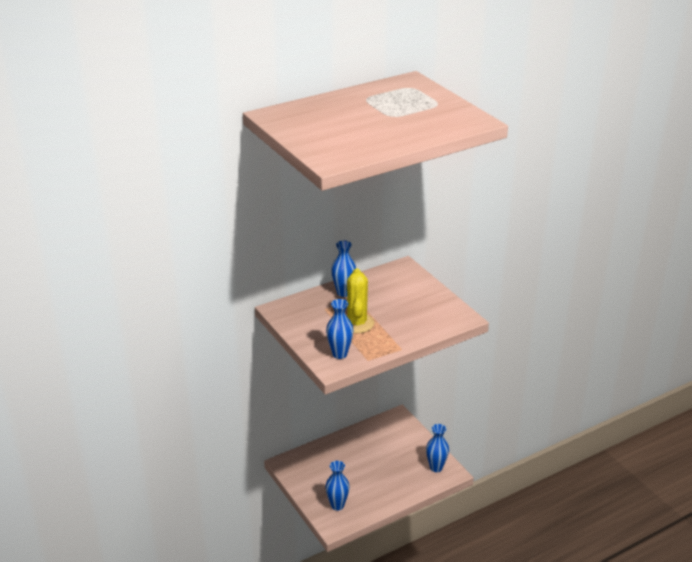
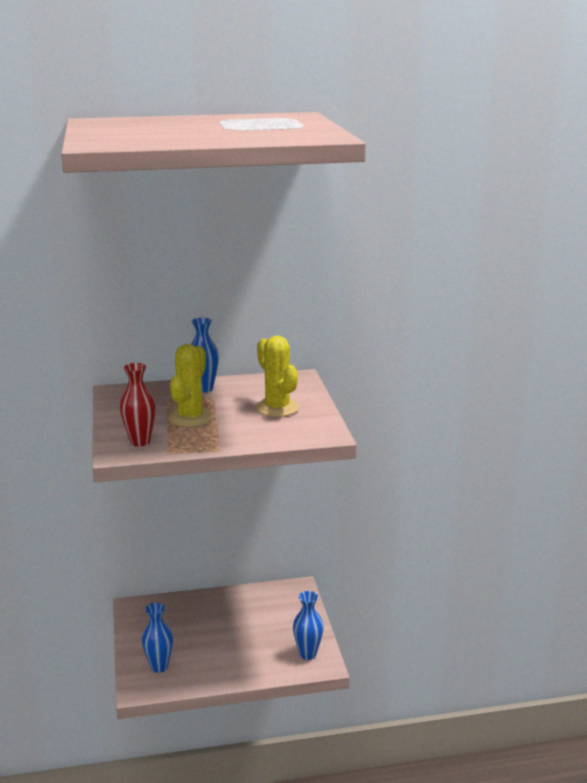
camera: 20 degrees right, 10 degrees down
blue vase [326,299,353,359] -> red vase [120,363,156,446]
none -> yellow cactus [256,336,299,417]

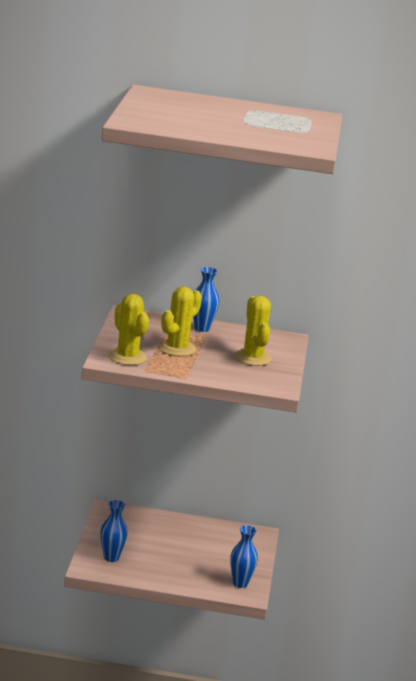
camera: 15 degrees right, 0 degrees up
red vase [120,363,156,446] -> yellow cactus [109,294,149,365]

